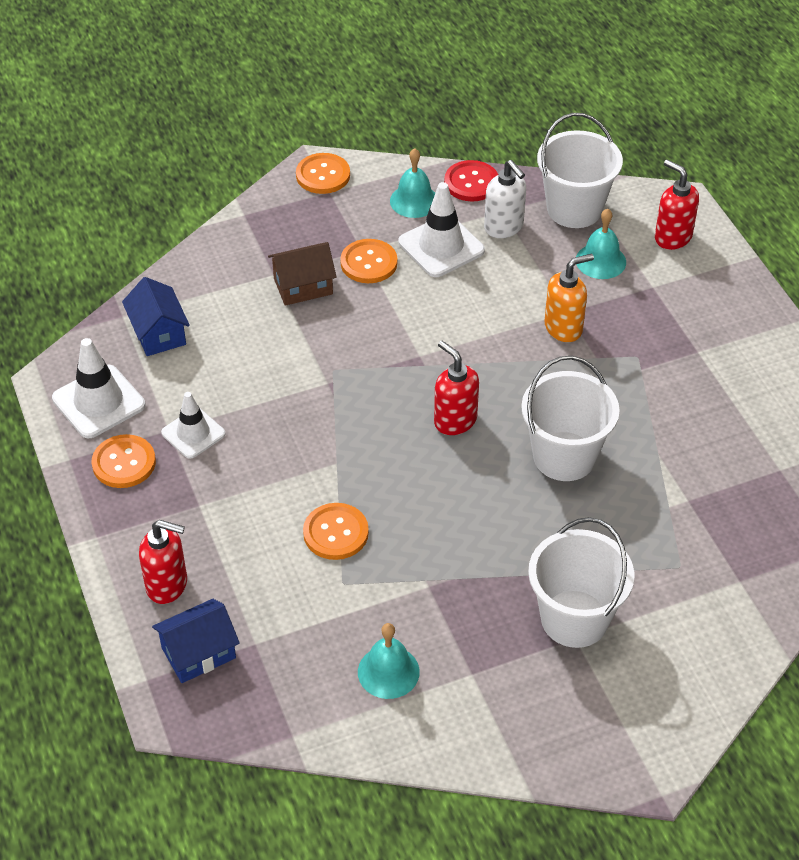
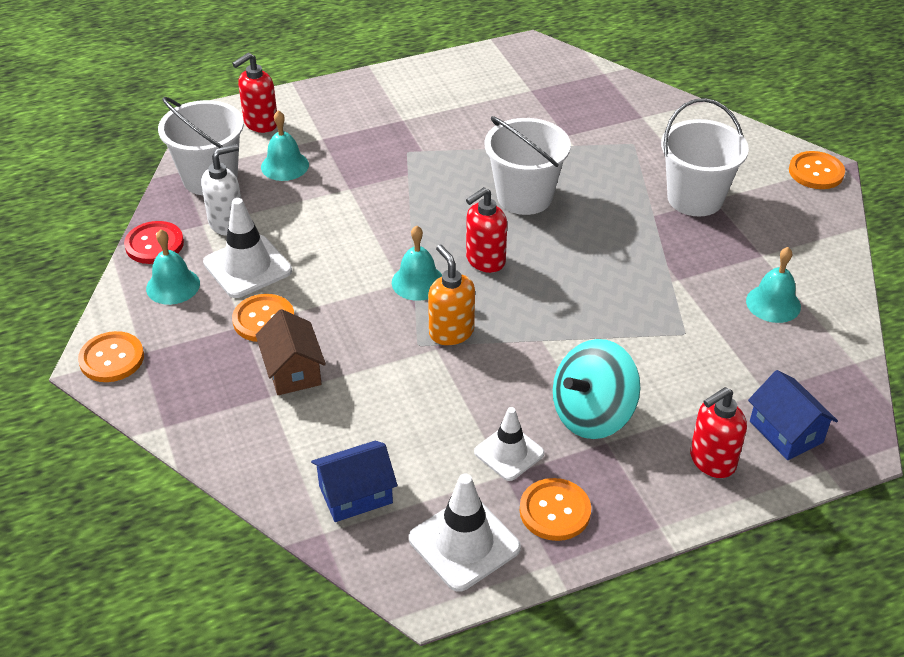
camera: 90 degrees left, 5 degrees down
red soap dispenser [139,520,187,604] -> red soap dispenser turned 135 degrees counterclockwise [690,387,747,478]
orange button [303,503,369,560] -> orange button moved to [789,151,845,189]
orange soap dispenser [544,253,594,342] -> orange soap dispenser moved to [428,245,475,345]
none -> turquoise bell [392,225,442,301]
none -> turquoise spinning top [553,339,640,439]

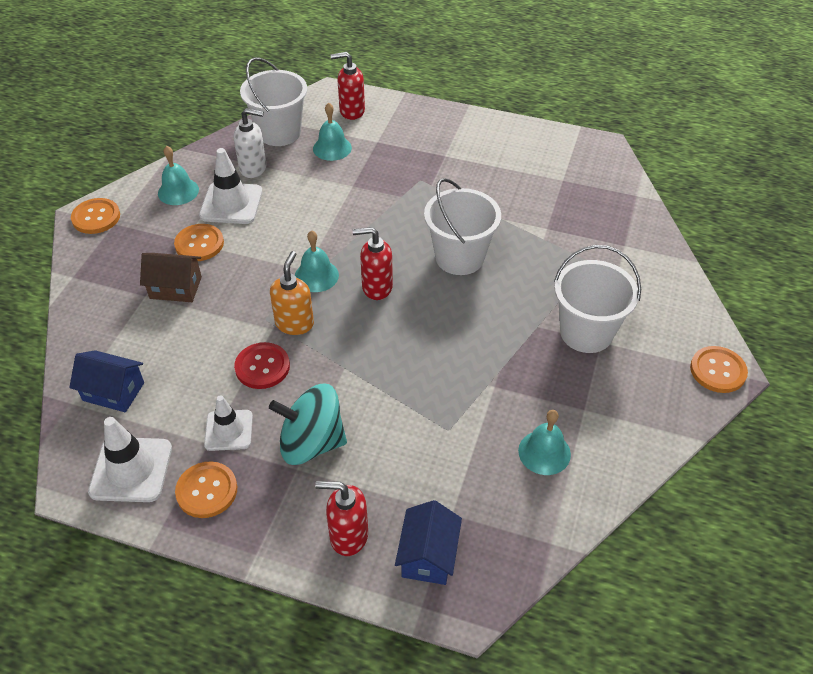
camera: 40 degrees right, 5 degrees up
red button [124,221,184,264] -> red button moved to [234,342,290,389]
brown house [256,309,326,395] -> brown house turned 75 degrees clockwise [140,253,202,302]

